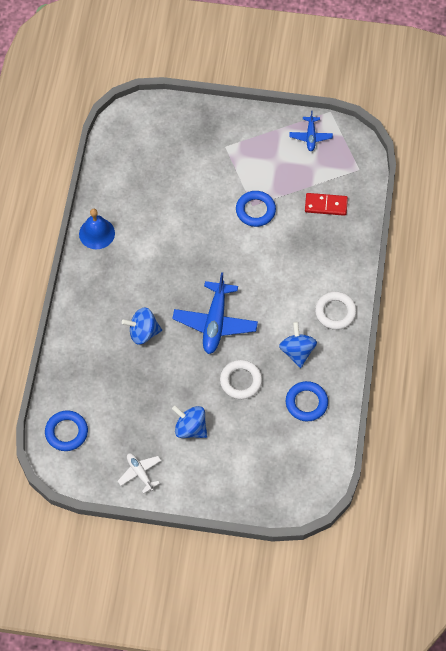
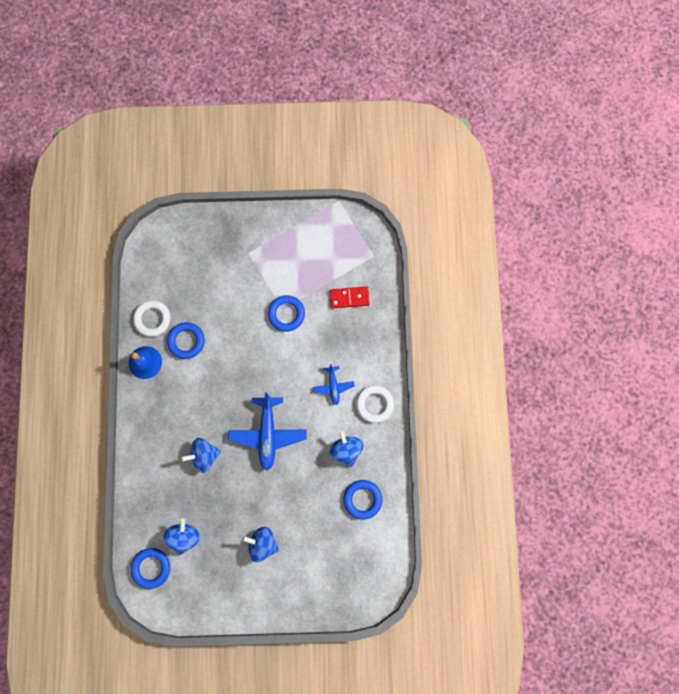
camera: 10 degrees left, 15 degrees up
white plane [118,453,161,493] -> none
white ring [220,360,262,399] -> white ring moved to [133,300,170,337]
blue plane [290,111,333,151] -> blue plane moved to [313,364,355,405]
none -> blue spinning top [163,518,200,555]
none -> blue ring [167,322,205,359]

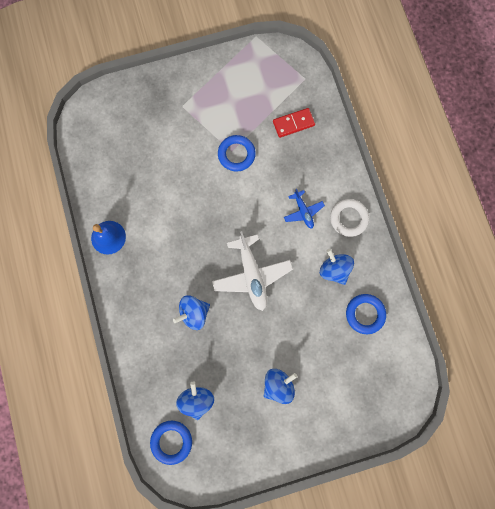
camera: 15 degrees left, 0 degrees up
white ring [133,300,170,337] -> none
blue ring [167,322,205,359] -> none
blue plane [228,392,306,470] -> white plane [212,231,293,311]
blue spinning top [242,527,279,562] -> blue spinning top turned 135 degrees clockwise [264,369,297,404]

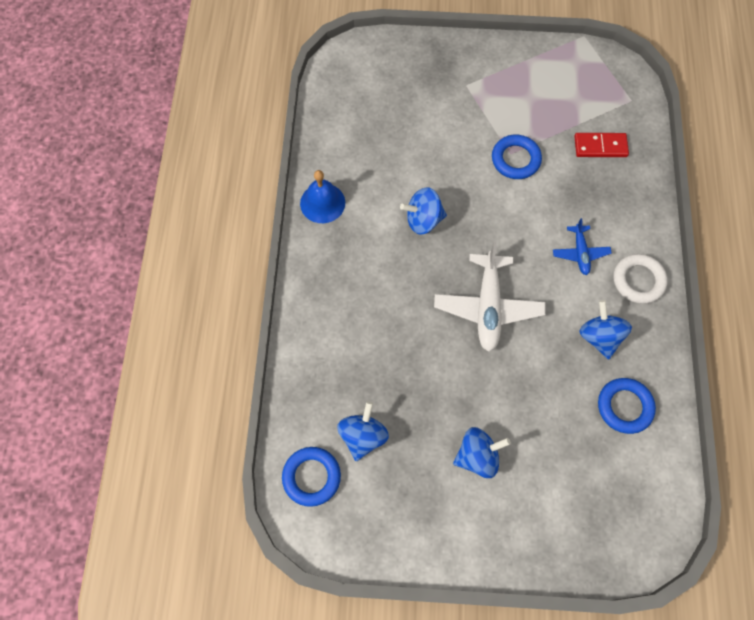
camera: 20 degrees right, 10 degrees down
blue spinning top [173,295,210,330] -> blue spinning top moved to [400,187,447,235]

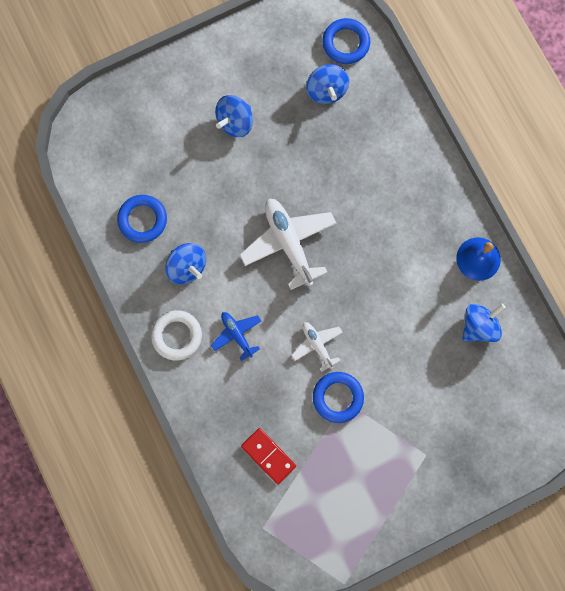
camera: 150 degrees right, 10 degrees up
blue spinning top [400,187,447,235] -> blue spinning top moved to [462,304,506,342]
red domino [574,133,629,157] -> red domino turned 75 degrees clockwise [241,428,296,484]
none -> white plane [292,322,343,372]

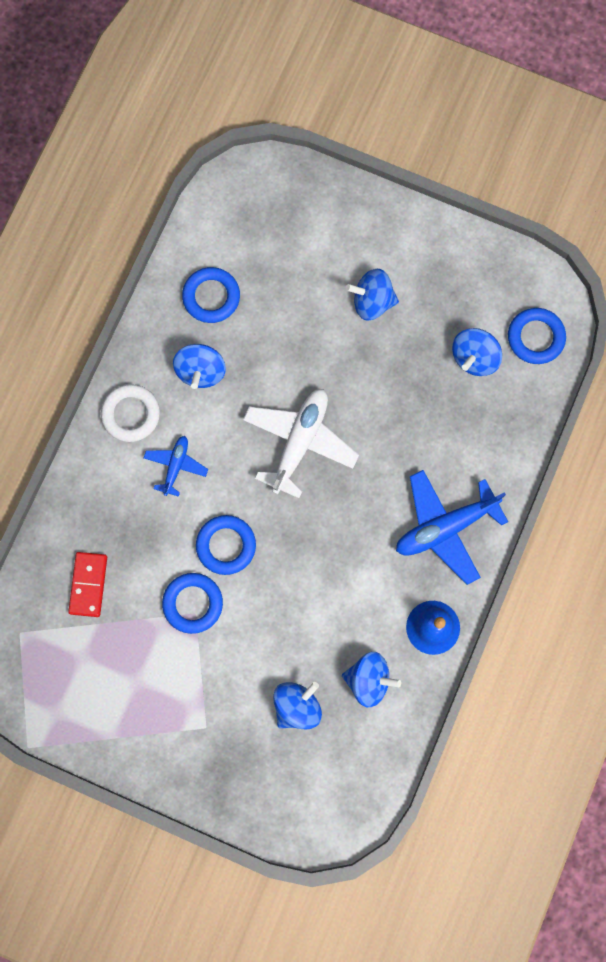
camera: 50 degrees right, 0 degrees up
white plane [292,322,343,372] -> blue ring [196,515,256,575]
none -> blue spinning top [273,682,322,729]
none -> blue plane [396,470,508,585]

